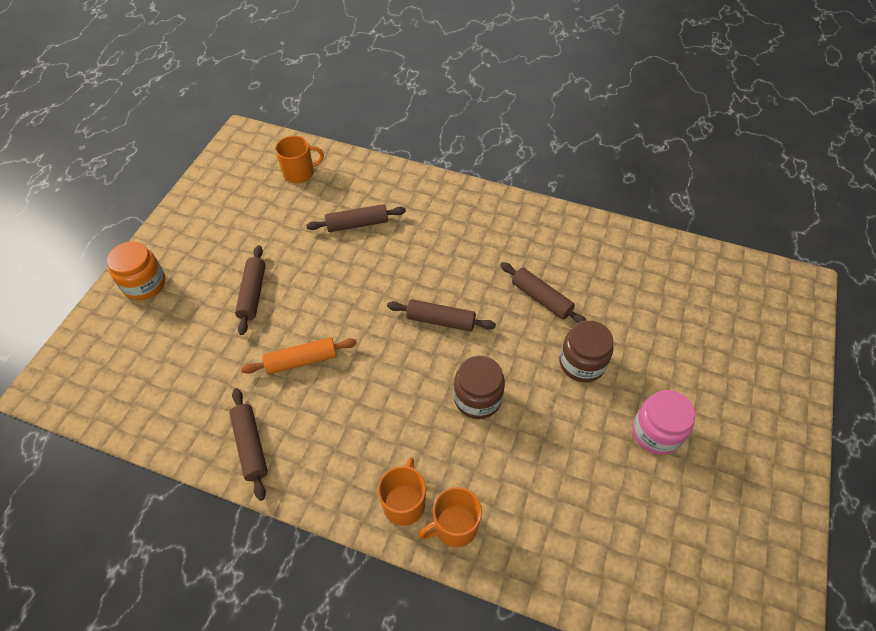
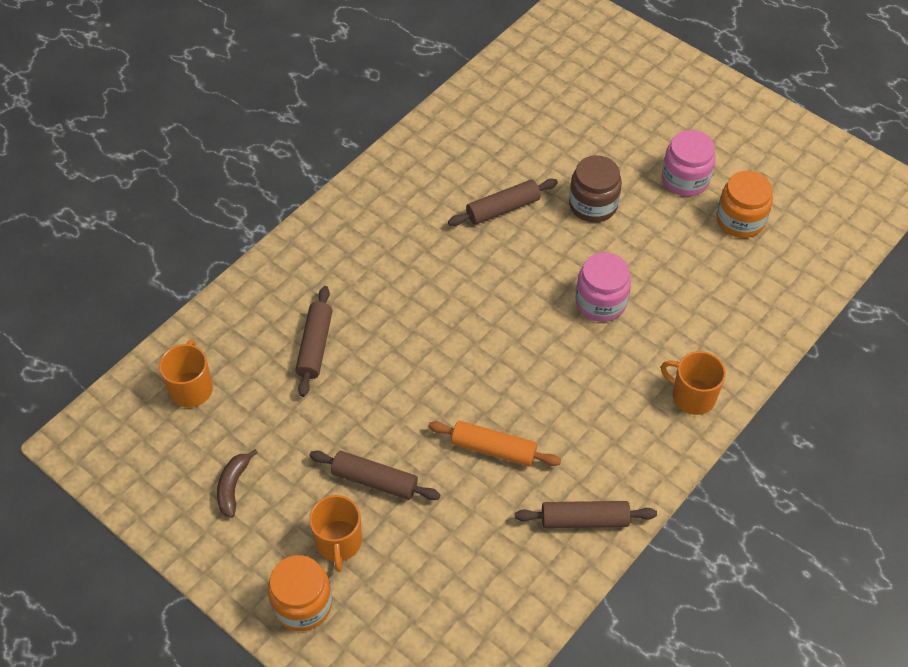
camera: 70 degrees left, 0 degrees up
orange rolling pin [241,337,357,374] -> orange rolling pin turned 75 degrees counterclockwise [428,421,561,467]
brown rolling pin [387,299,496,331] -> none
orange mug [419,487,482,547] -> orange mug moved to [309,495,362,572]
brown jar [454,356,505,419] -> pink jar [575,252,631,322]
none -> brown banana [217,449,258,518]
none -> orange jar [716,171,773,238]

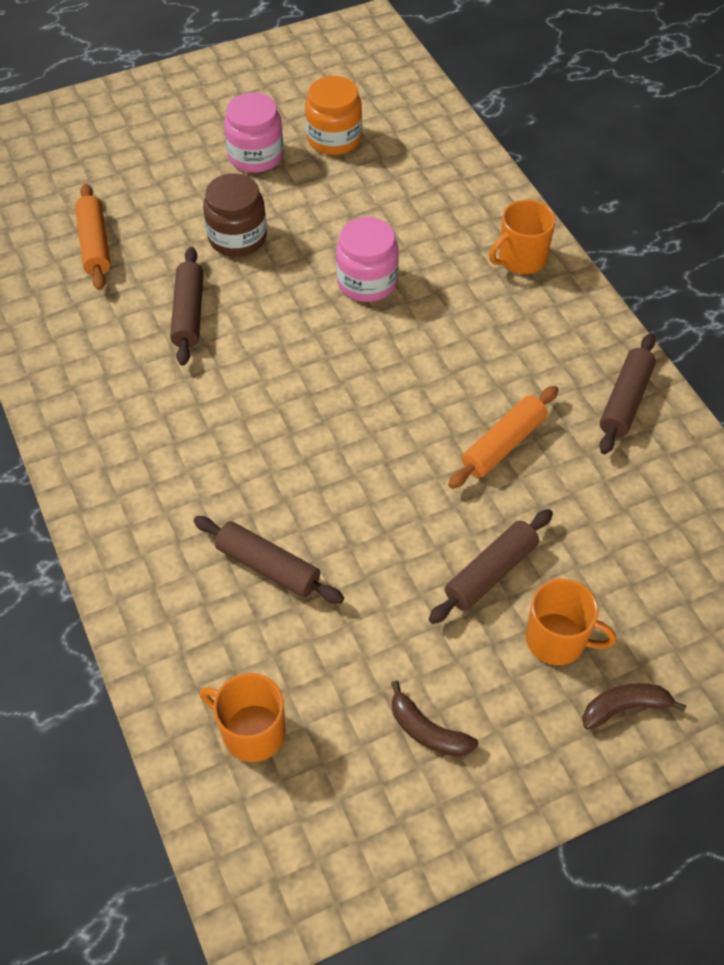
camera: 65 degrees left, 0 degrees up
orange jar [268,555,332,631] -> brown banana [582,683,686,730]
none -> orange rolling pin [75,184,111,290]

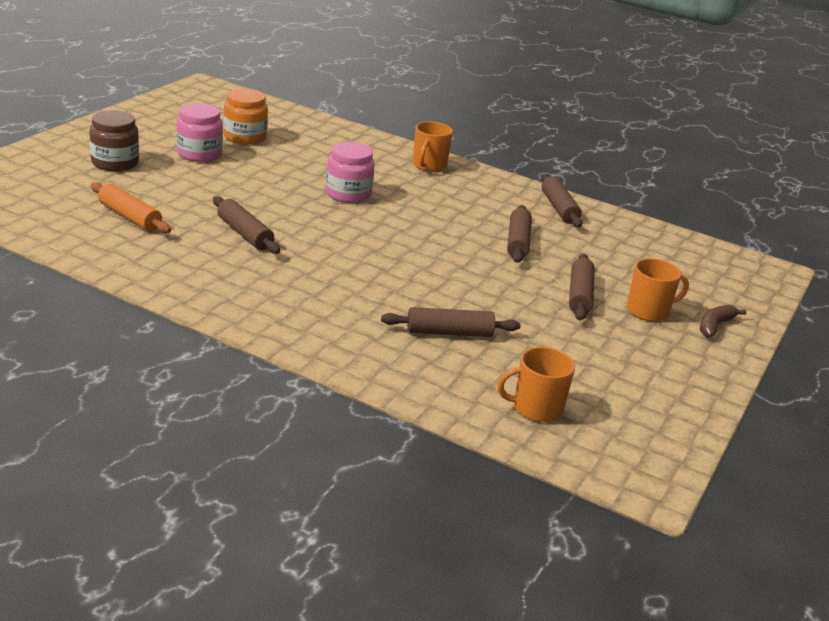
camera: 40 degrees left, 25 degrees down
brown jar [203,173,267,257] -> brown jar moved to [90,110,139,171]
brown banana [391,680,478,756] -> none
orange rolling pin [448,386,559,489] -> brown rolling pin [507,205,532,263]

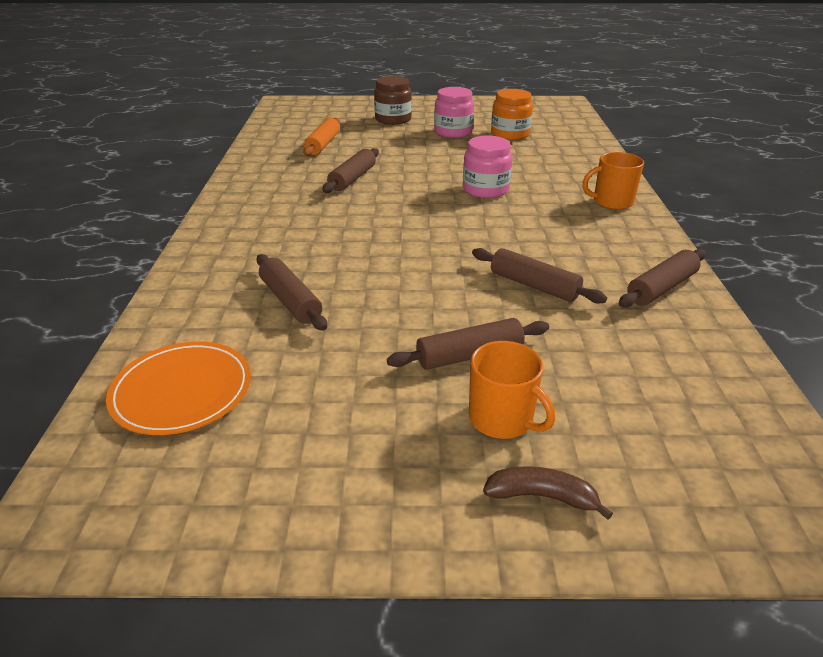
camera: 65 degrees right, 5 degrees up
orange mug [497,347,575,422] -> orange plate [106,342,251,435]
brown rolling pin [507,205,532,263] -> brown rolling pin turned 60 degrees clockwise [472,248,607,304]

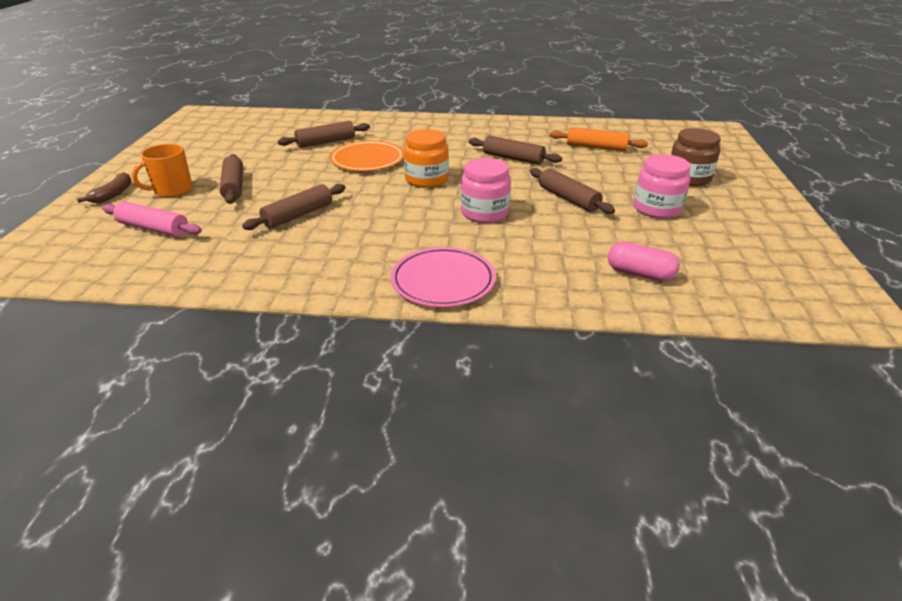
camera: 95 degrees right, 0 degrees up
orange plate [106,342,251,435] -> orange plate moved to [329,141,404,171]
orange jar [491,89,533,140] -> orange jar moved to [403,129,449,188]
orange mug [582,152,644,210] -> pink plate [391,247,496,307]
brown rolling pin [619,249,706,308] -> brown rolling pin moved to [530,168,615,214]
none -> pink rolling pin [102,201,202,237]
none -> pink capsule [608,242,680,282]

